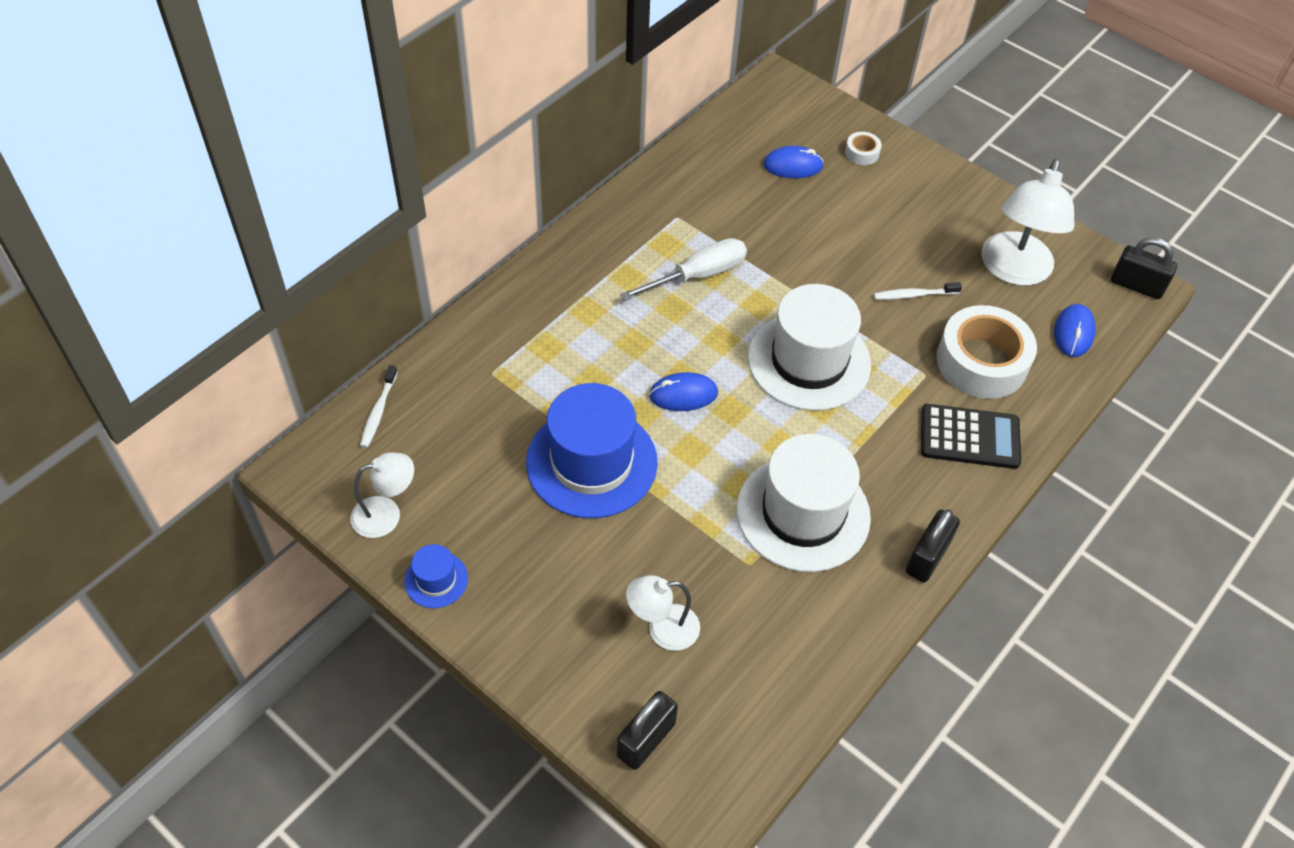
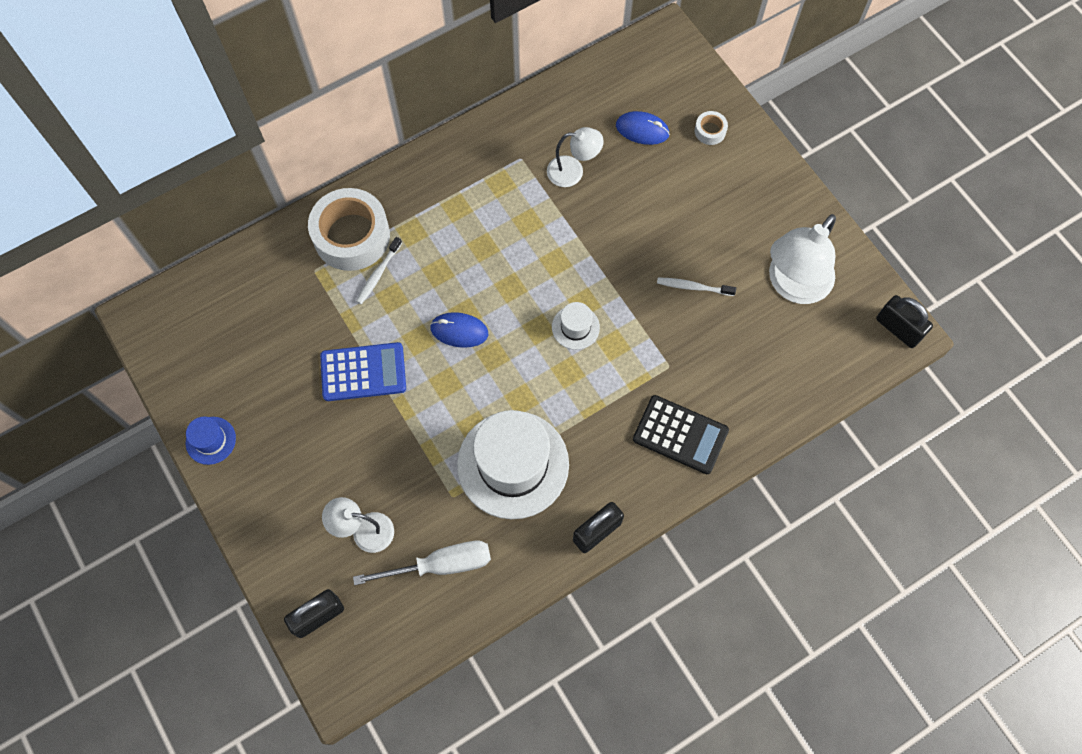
camera: 20 degrees right, 15 degrees up
white lamp [350,452,414,538] -> white lamp moved to [547,127,604,187]
white toothbrush [360,365,398,448] -> white toothbrush moved to [356,237,402,304]
blue hat [526,383,658,518] -> blue calculator [320,342,406,401]
white screwdriver [620,238,747,301] -> white screwdriver moved to [353,541,491,585]
white hat [748,284,871,411] -> white hat [552,302,600,350], size x0.45
white tape [936,305,1037,399] -> white tape moved to [308,188,390,271]
blue mouse [1054,304,1096,357] -> none

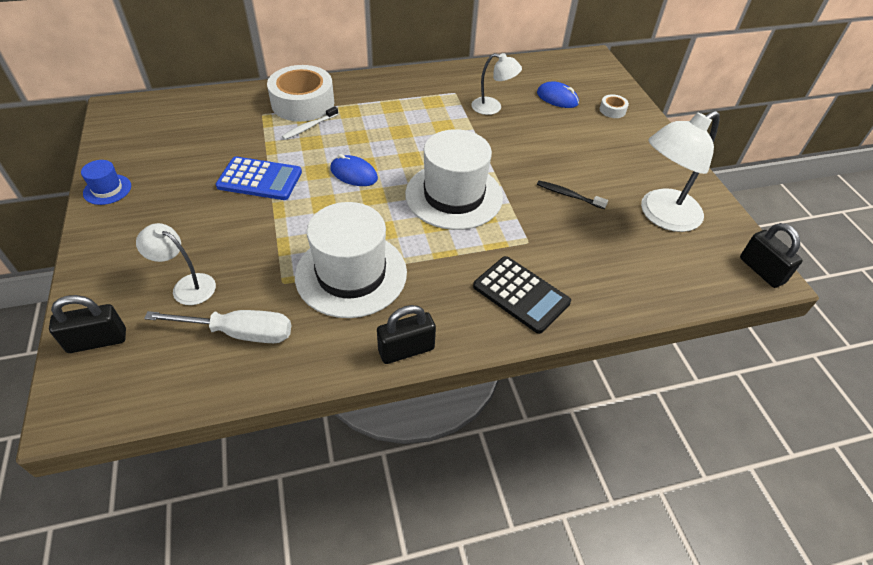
camera: 15 degrees right, 20 degrees down
white hat [552,302,600,350] -> white hat [405,129,503,230], size x2.22
white toothbrush [657,277,736,296] -> black toothbrush [537,181,608,209]

